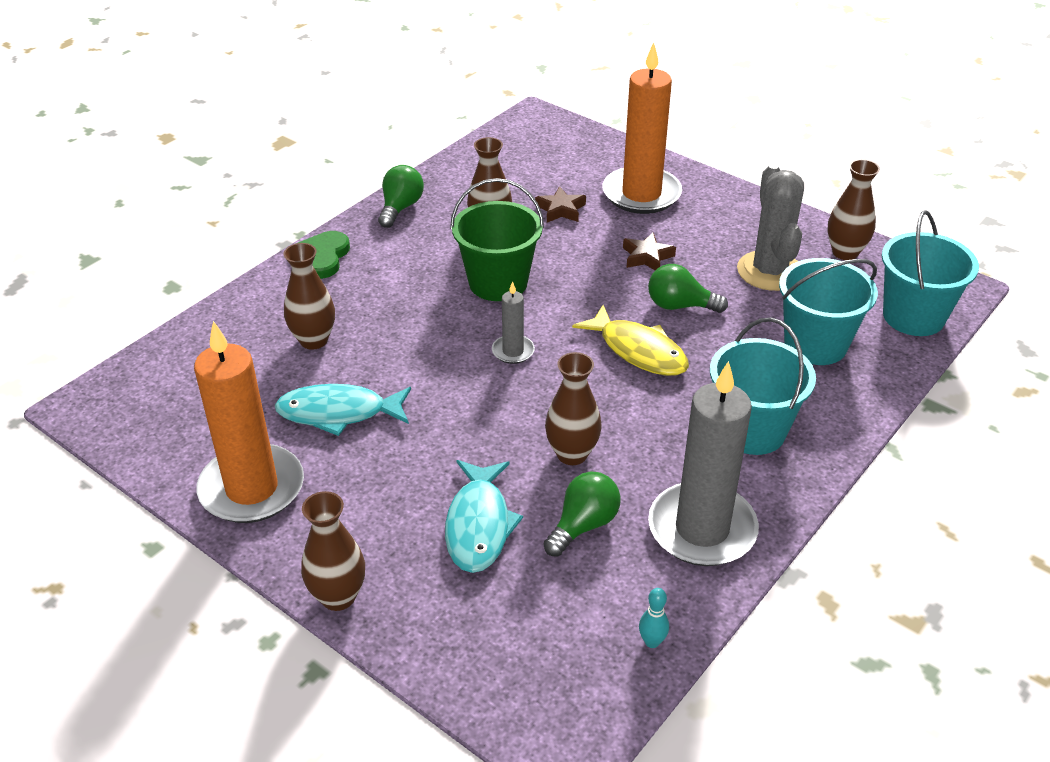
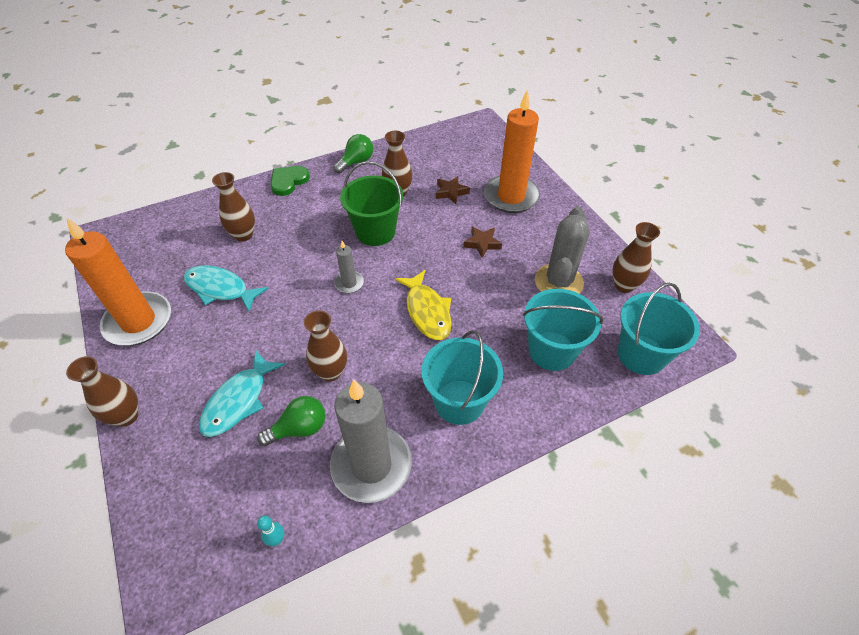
camera: 25 degrees right, 10 degrees up
green light bulb [648,264,728,313] -> none

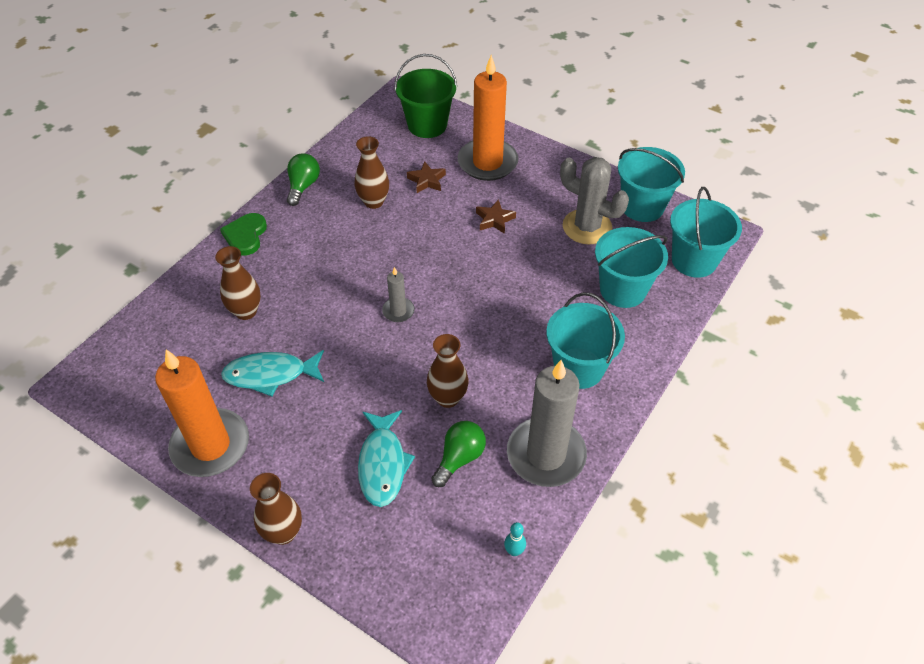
camera: 30 degrees left, 0 degrees up
green bucket [340,161,403,246] -> green bucket moved to [394,54,457,138]
yellow fish [395,270,452,340] -> none
grey cactus [535,207,590,294] -> grey cactus turned 45 degrees counterclockwise [560,157,629,244]
brown vase [612,222,660,293] -> turquoise bucket [618,147,685,222]

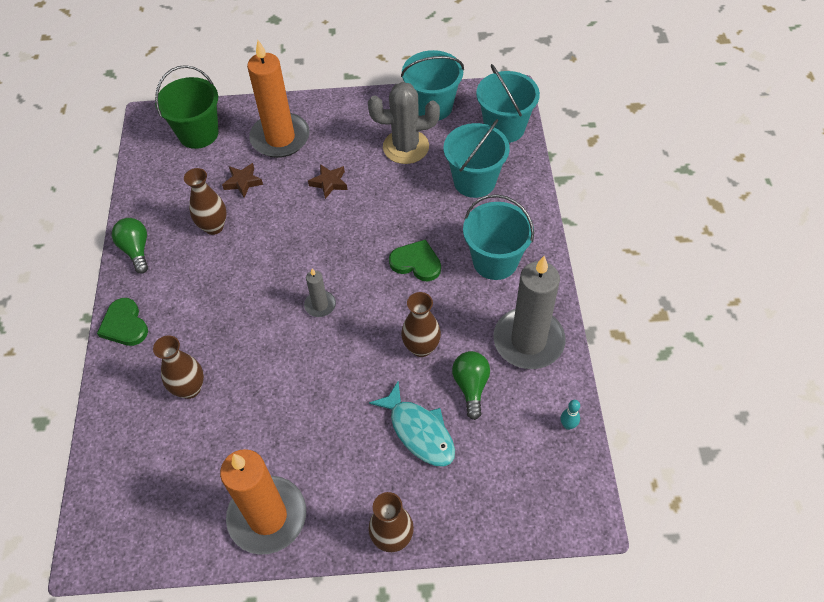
camera: 35 degrees left, 5 degrees up
turquoise fish [221,350,324,396] -> none
none -> green heart [389,239,441,281]

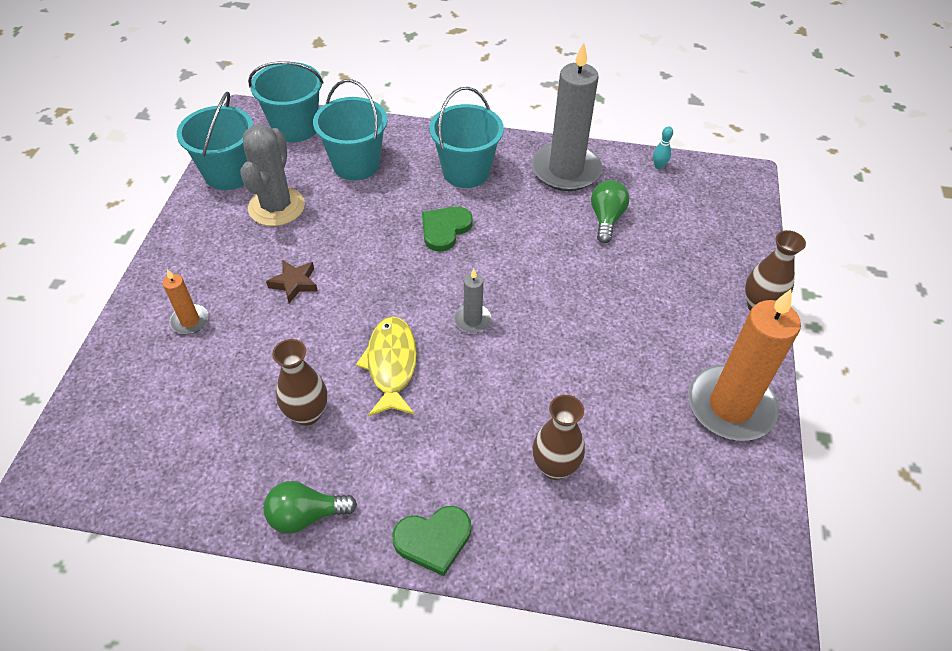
camera: 80 degrees left, 5 degrees down
green bucket [155,65,219,149] -> none
brown star [222,163,263,198] -> none
orange candle [247,40,310,158] -> orange candle [163,269,209,334], size x0.46
turquoise fish [369,382,455,467] -> none
brown vase [401,292,441,357] -> none
green light bulb [452,351,490,420] -> green light bulb turned 90 degrees clockwise [591,180,629,243]
none -> yellow fish [356,316,417,416]

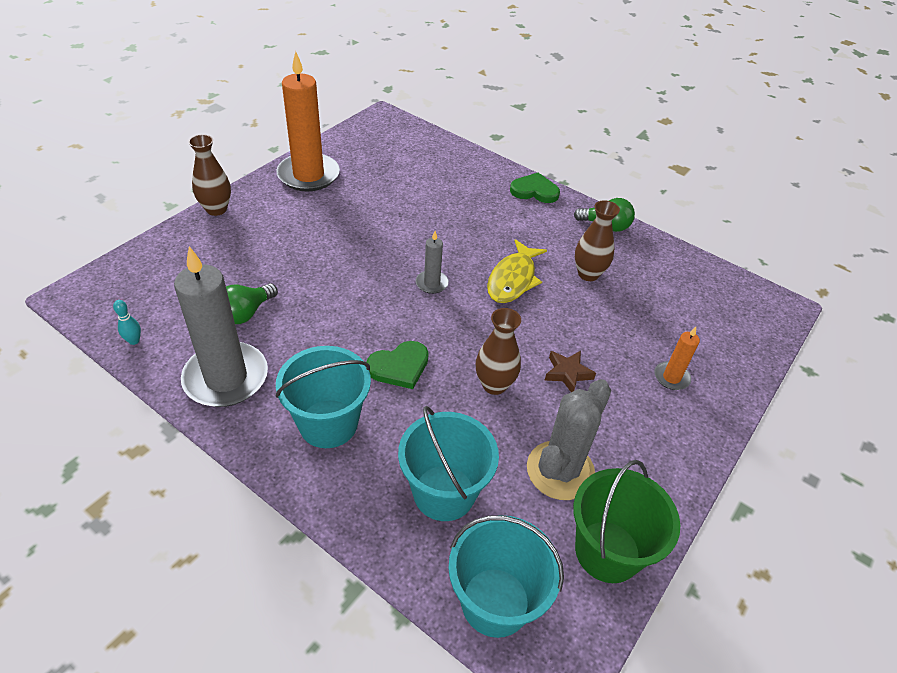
camera: 155 degrees left, 5 degrees down
turquoise bucket [177,92,254,190] -> green bucket [573,460,680,583]
brown vase [533,395,585,480] -> brown vase moved to [476,308,521,395]

